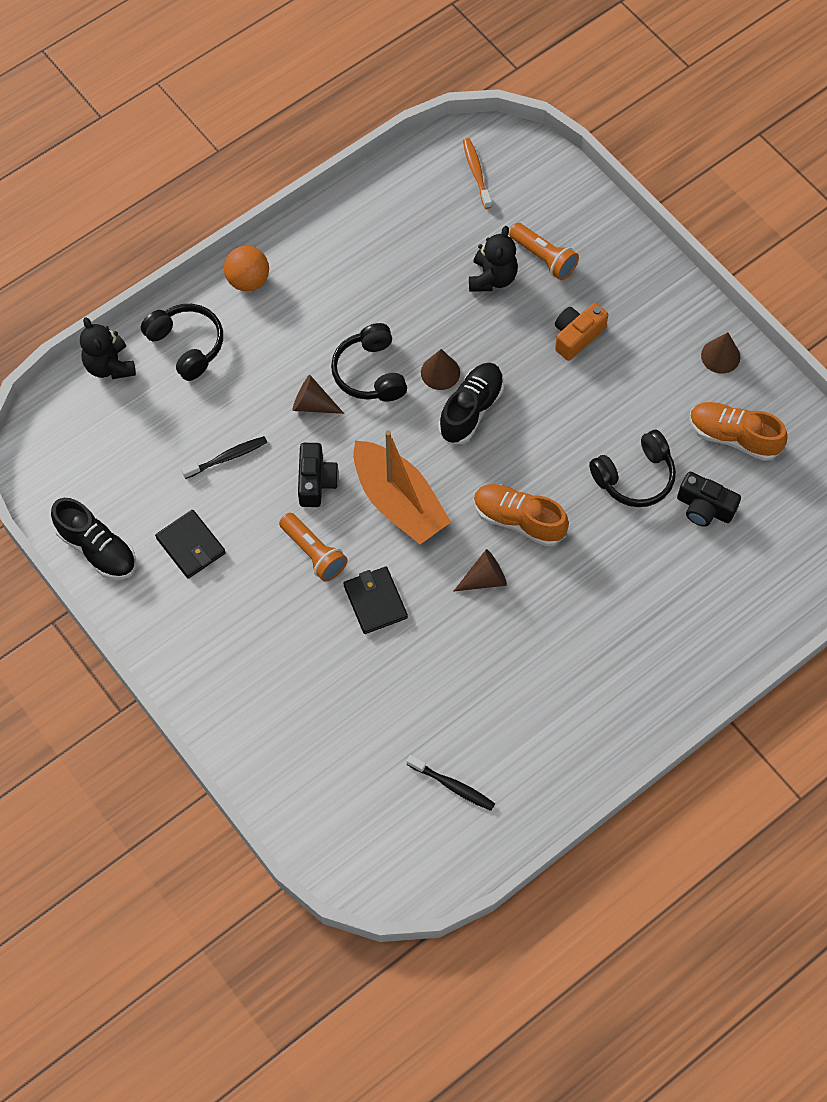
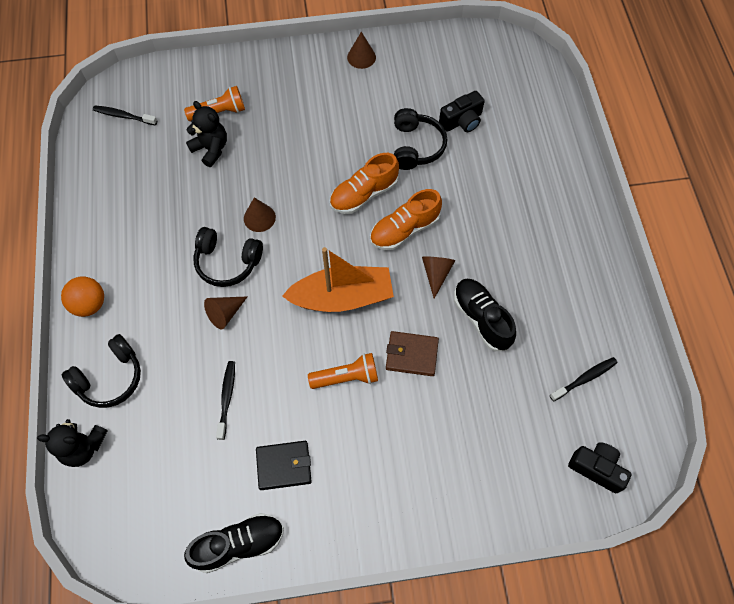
camera: 60 degrees left, 0 degrees up
black headphones [141,304,223,381] -> black headphones turned 150 degrees clockwise [62,334,141,408]
black camera [298,443,339,507] -> black camera moved to [568,442,632,493]
black wallet [343,567,408,634] -> brown wallet [386,331,439,376]
black shoe [438,363,504,444] -> black shoe moved to [454,279,516,351]
orange toothbrush [463,138,492,209] -> black toothbrush [93,106,157,126]
orange camera [555,303,608,361] -> none
orange shoe [689,402,788,461] -> orange shoe moved to [330,153,399,214]

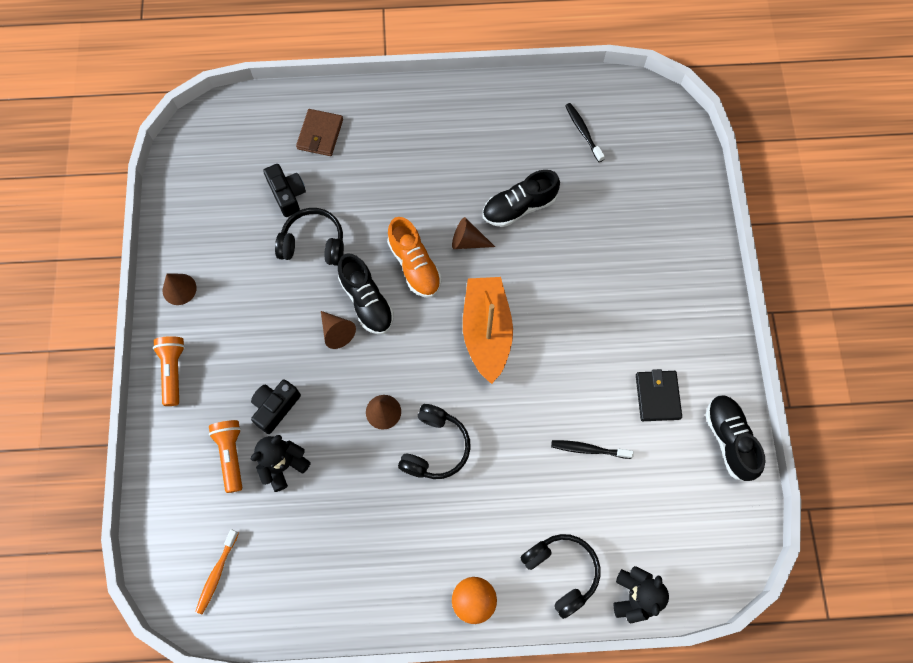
camera: 85 degrees left, 5 degrees up
black toothbrush [93,106,157,126] -> orange toothbrush [195,529,239,614]
brown cone [204,296,248,329] -> brown cone moved to [321,311,356,349]
orange flashlight [308,353,378,389] -> orange flashlight moved to [153,336,185,406]
orange shoe [330,153,399,214] -> black shoe [338,253,394,335]
brown wallet [386,331,439,376] -> brown wallet moved to [296,109,343,156]
black camera [568,442,632,493] -> black camera moved to [251,379,301,434]

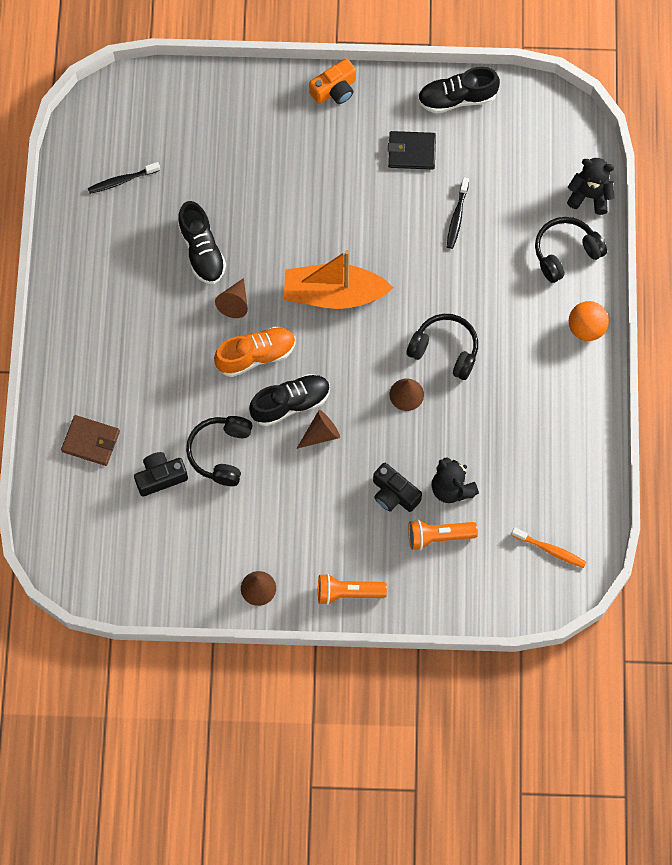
camera: 85 degrees left, 0 degrees up
none -> orange camera [309,58,356,104]

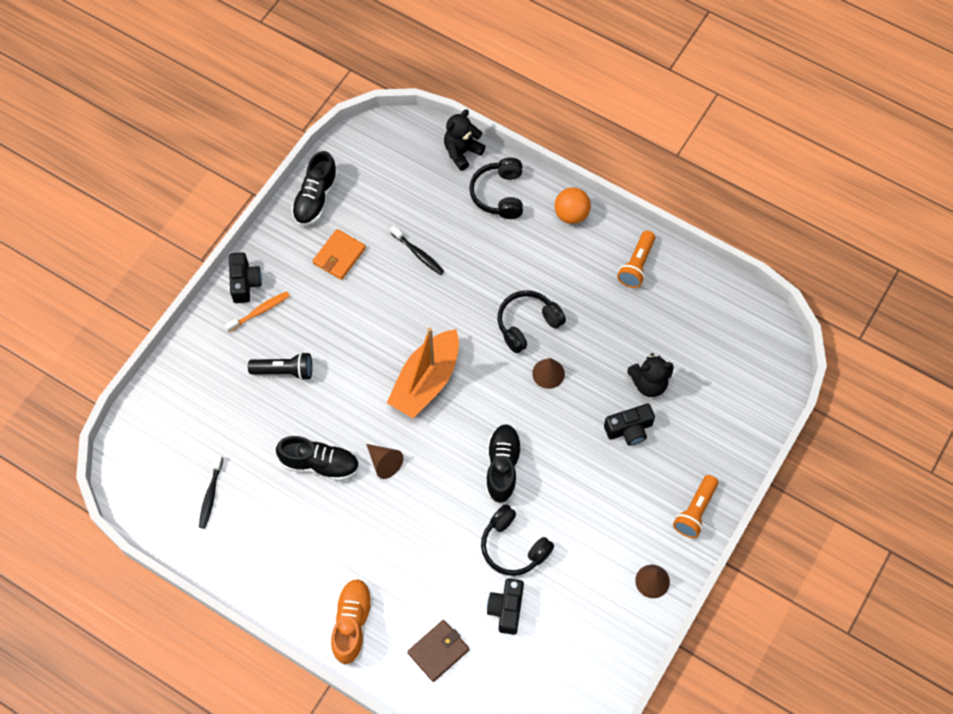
camera: 60 degrees left, 5 degrees down
orange shoe [214,327,296,377] -> orange shoe moved to [331,579,373,665]
brown cone [296,410,340,449] -> none
orange camera [309,58,356,104] -> black camera [229,252,262,303]
black wallet [388,131,436,170] -> orange wallet [313,229,366,280]
orange flashlight [408,519,478,550] -> orange flashlight moved to [617,231,655,288]
orange toothbrush [512,527,586,568] -> orange toothbrush moved to [225,291,290,332]
none -> black flashlight [248,352,312,381]

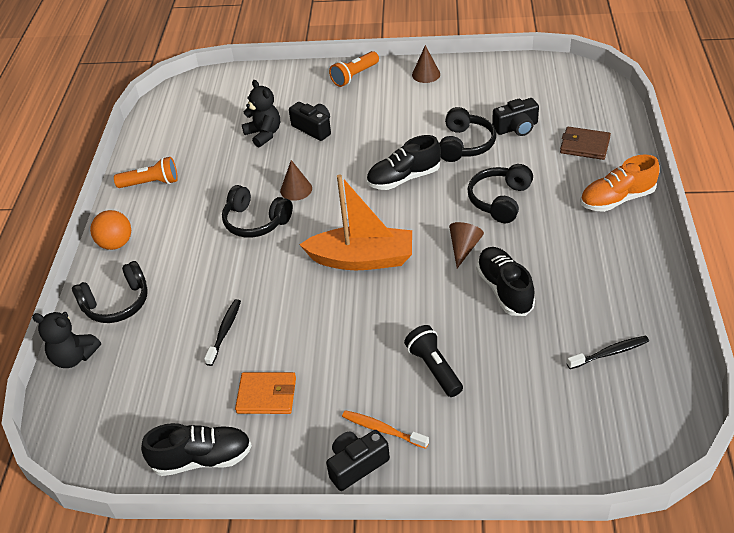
camera: 115 degrees left, 20 degrees down
orange flashlight [673,475,718,538] -> orange flashlight turned 135 degrees clockwise [329,51,379,87]
none -> black headphones [468,164,533,223]

